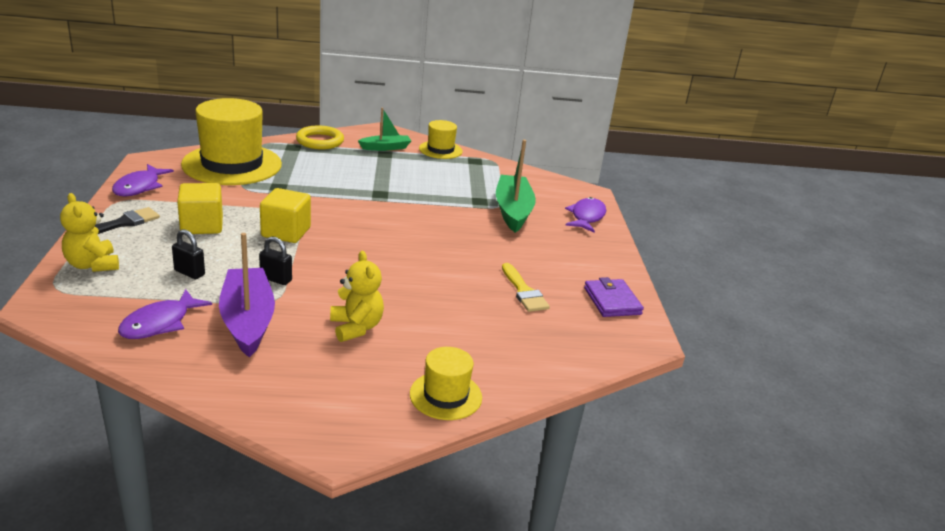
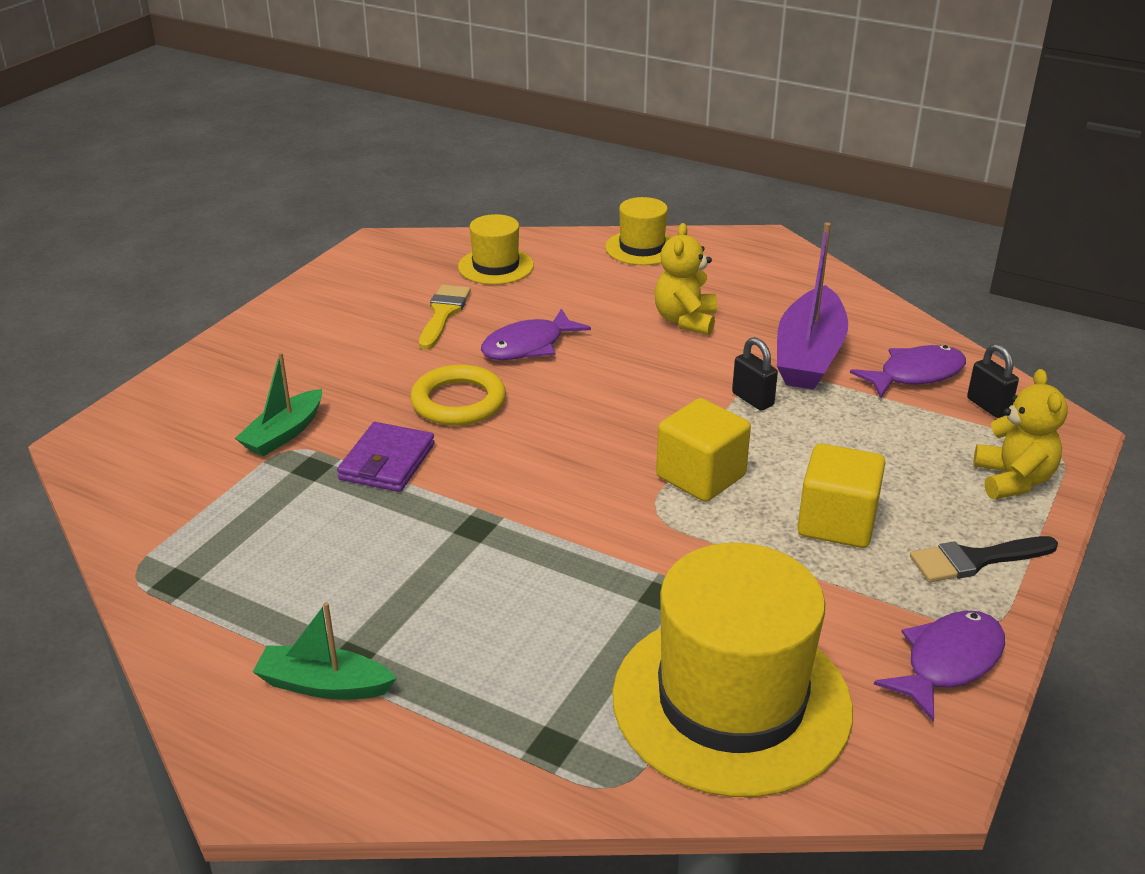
camera: 145 degrees left, 5 degrees up
black padlock [172,229,205,279] -> black padlock moved to [967,344,1019,418]
yellow ring [296,125,344,149] -> yellow ring moved to [410,364,506,426]
yellow hat [419,120,463,159] -> yellow hat moved to [458,214,534,285]
green boat [496,140,536,233] -> green boat [235,352,322,457], size x0.59
purple fish [565,197,606,233] -> purple fish moved to [481,308,591,360]
purple wallet [584,277,644,317] -> purple wallet moved to [337,422,435,492]

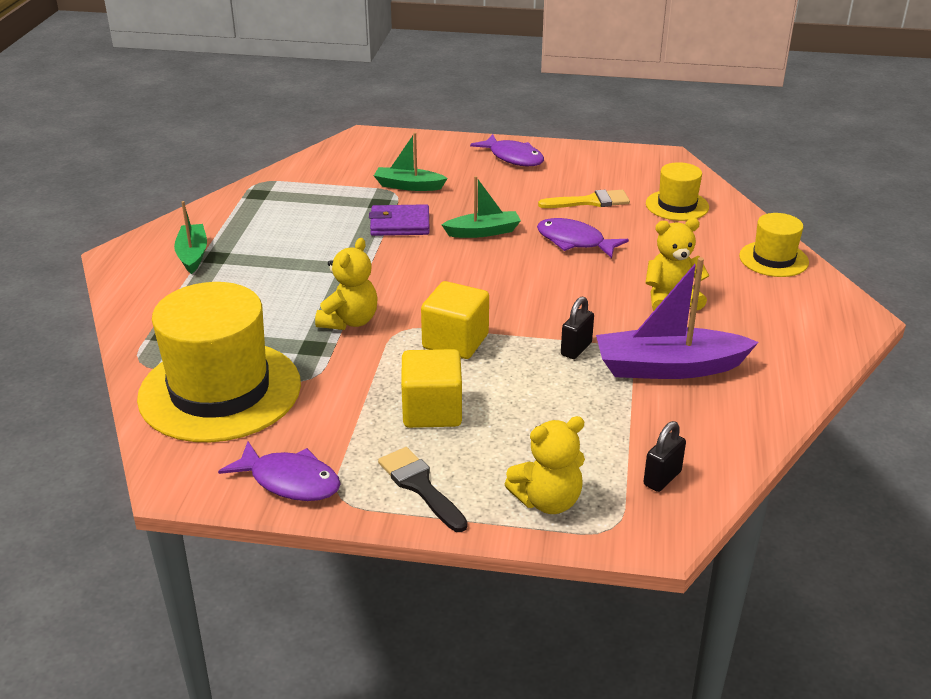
camera: 70 degrees right, 0 degrees up
yellow ring [410,364,506,426] -> green boat [442,176,521,238]
purple fish [850,345,966,398] -> purple fish moved to [470,134,544,167]
none -> yellow teddy bear [315,238,378,330]

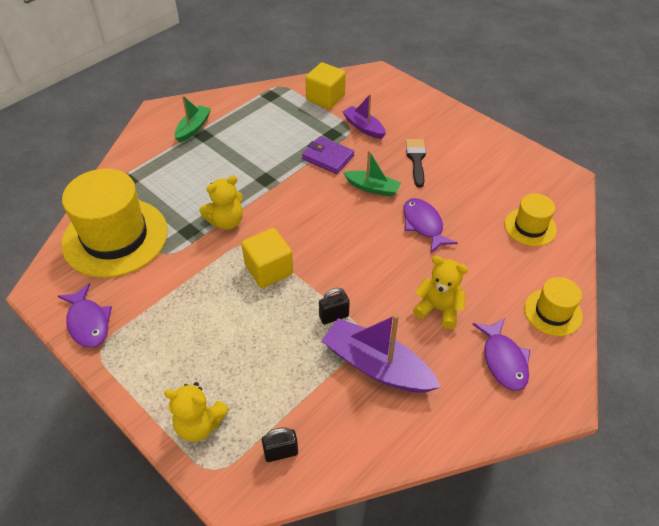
camera: 35 degrees right, 15 degrees up
green boat [374,133,448,191] -> purple boat [342,94,386,139]
black brush [378,447,468,532] -> black brush moved to [406,139,426,188]
yellow cube [401,349,462,428] -> yellow cube moved to [305,62,346,109]
purple fish [470,134,544,167] -> purple fish moved to [472,318,530,391]
yellow brush [538,190,630,208] -> none

